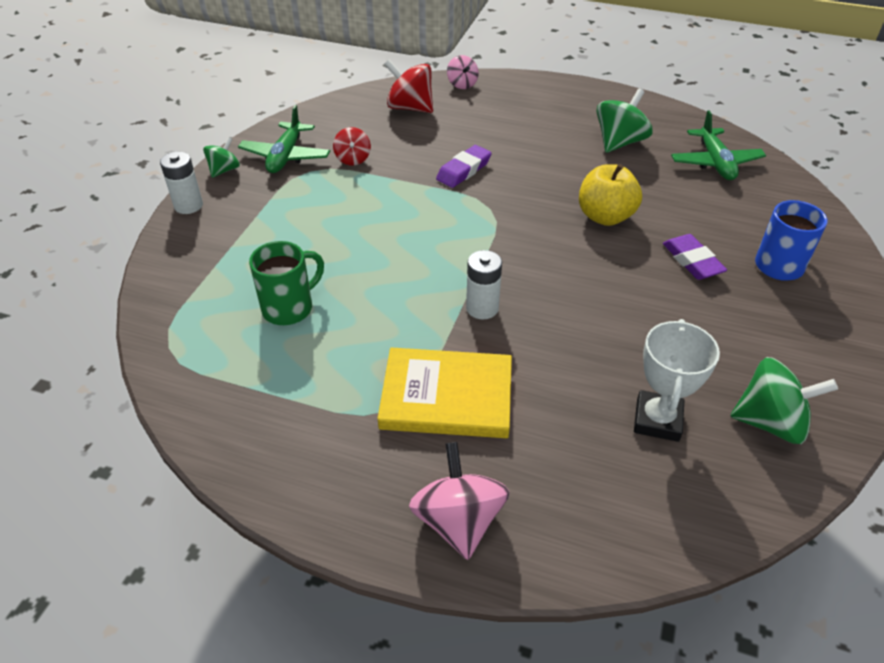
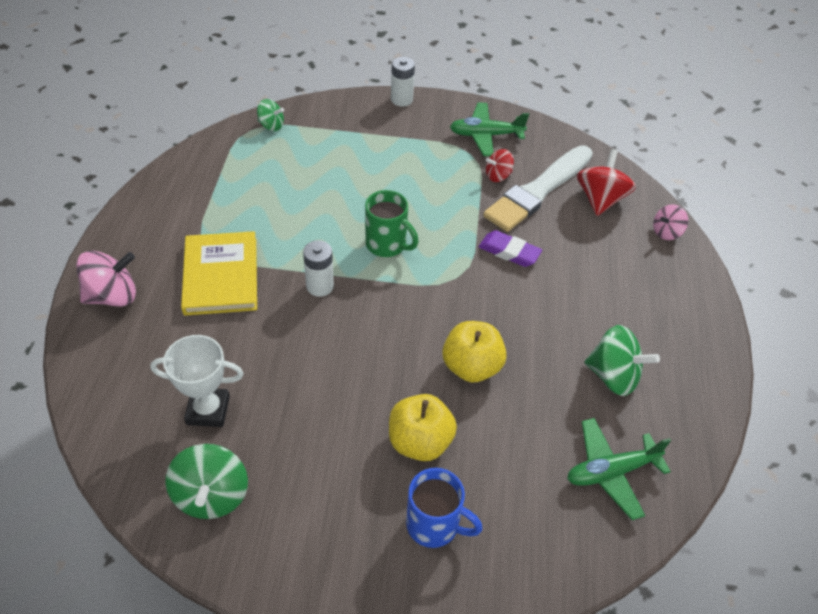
camera: 75 degrees right, 5 degrees up
green spinning top [203,137,240,178] -> green spinning top moved to [257,99,284,131]
green mug [249,241,324,325] -> green mug moved to [365,190,419,257]
purple eraser [663,234,727,280] -> yellow apple [389,394,457,461]
none -> white brush [483,145,593,232]

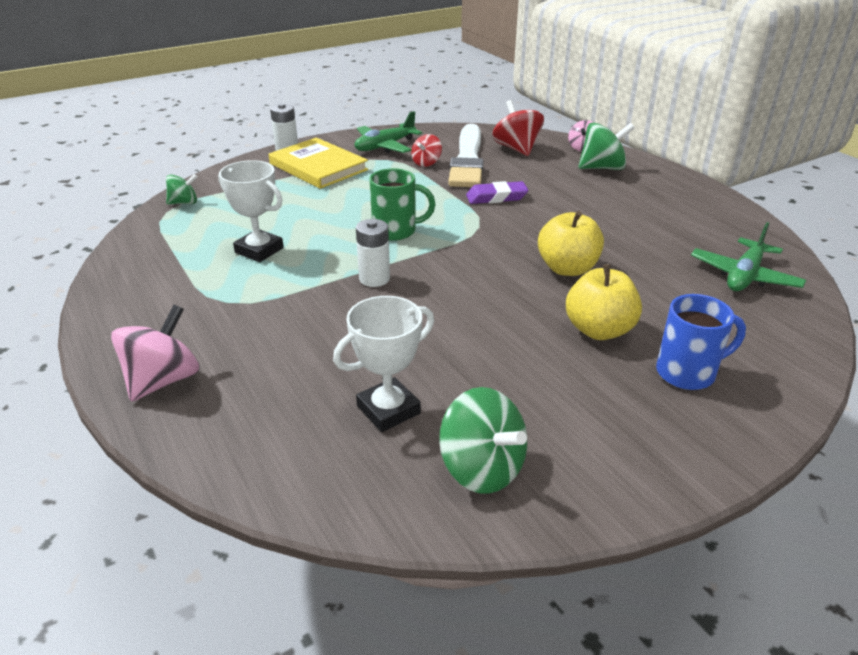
camera: 35 degrees left, 15 degrees down
yellow book [181,231,257,316] -> yellow book moved to [269,137,368,189]
green spinning top [584,325,660,396] -> green spinning top moved to [578,122,635,170]
none -> white trophy [218,160,284,262]

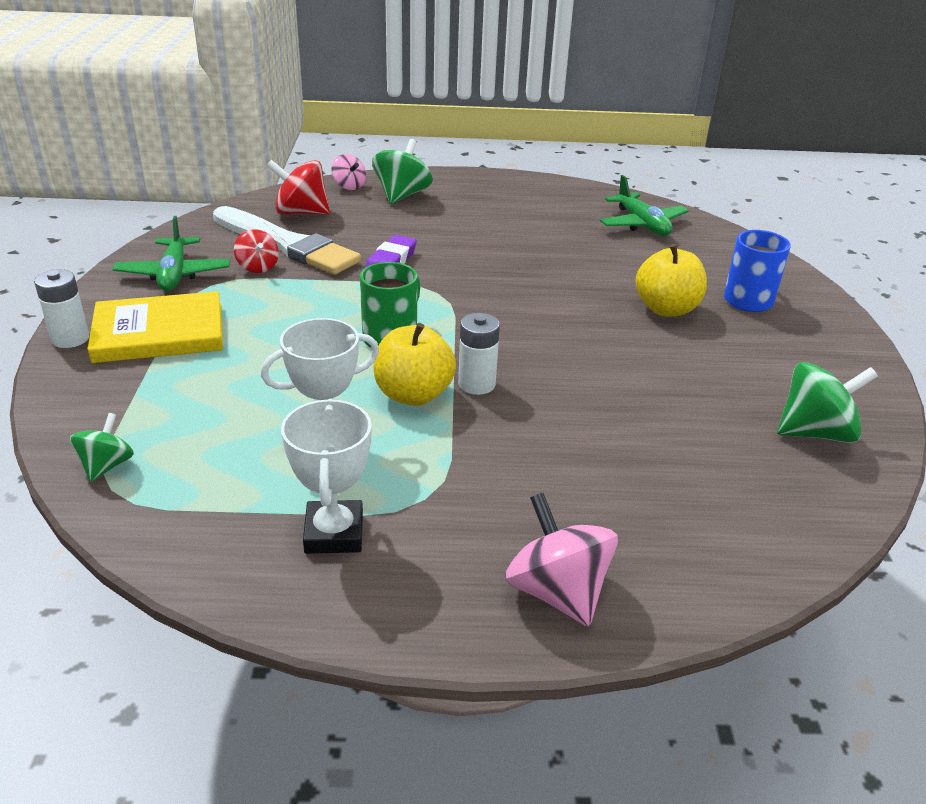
camera: 60 degrees left, 0 degrees up
white trophy [333,296,434,432] -> white trophy moved to [281,399,372,554]
yellow apple [538,211,604,276] -> yellow apple moved to [373,323,456,406]

